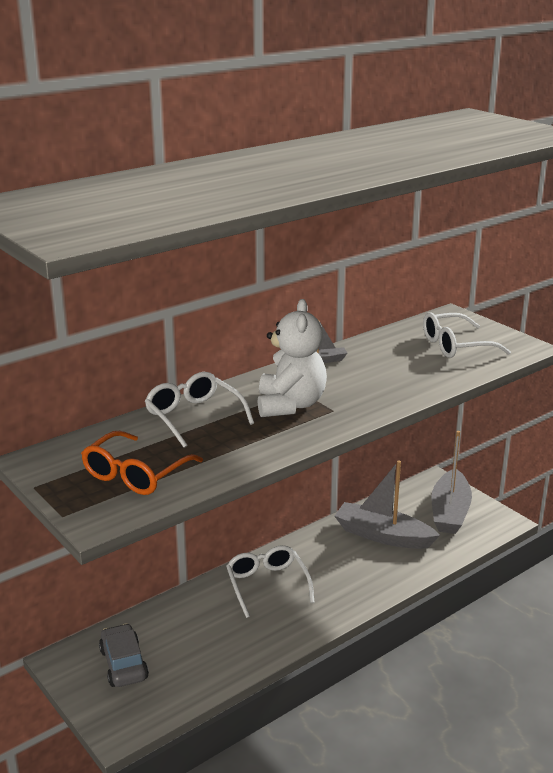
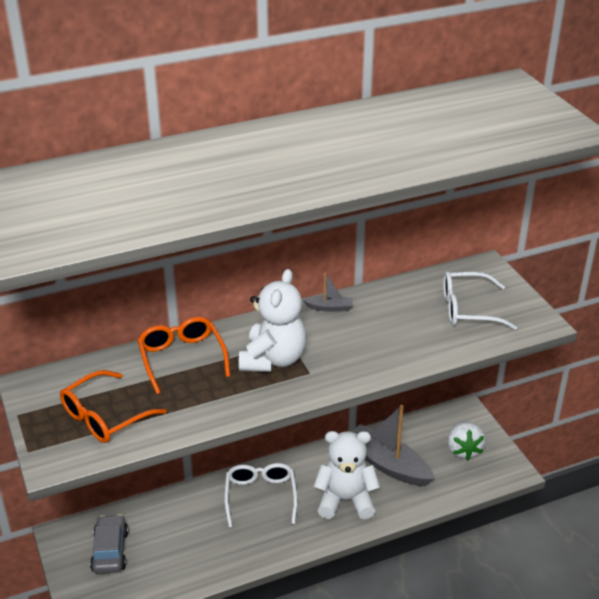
camera: 15 degrees right, 10 degrees up
white glasses [145,372,254,448] -> orange glasses [138,317,230,394]
grey boat [431,431,472,534] -> white strawberry [447,421,486,460]
none -> white teddy bear [314,431,380,519]

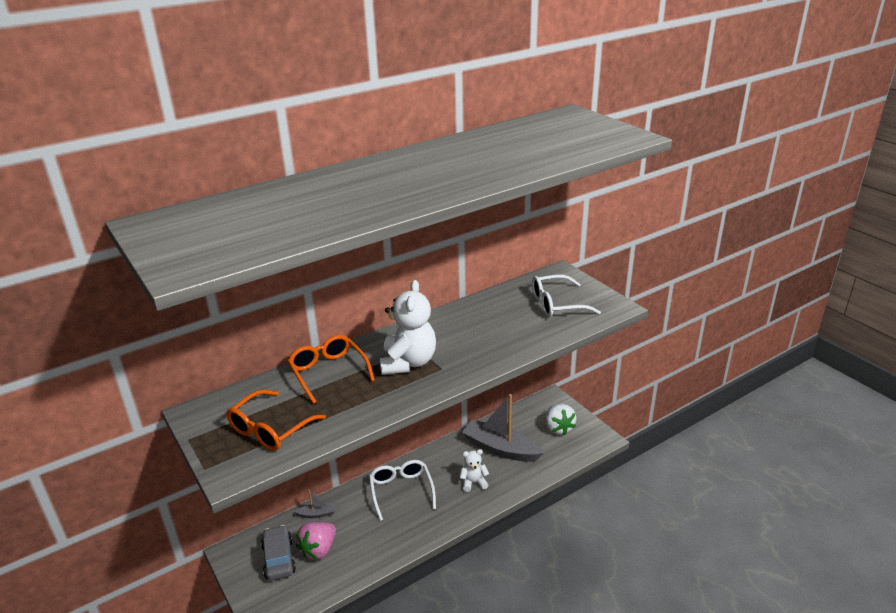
camera: 10 degrees left, 5 degrees down
grey boat [303,273,353,312] -> grey boat moved to [295,489,336,518]
white teddy bear [314,431,380,519] -> white teddy bear [460,449,489,492], size x0.54
none -> pink strawberry [296,522,336,560]

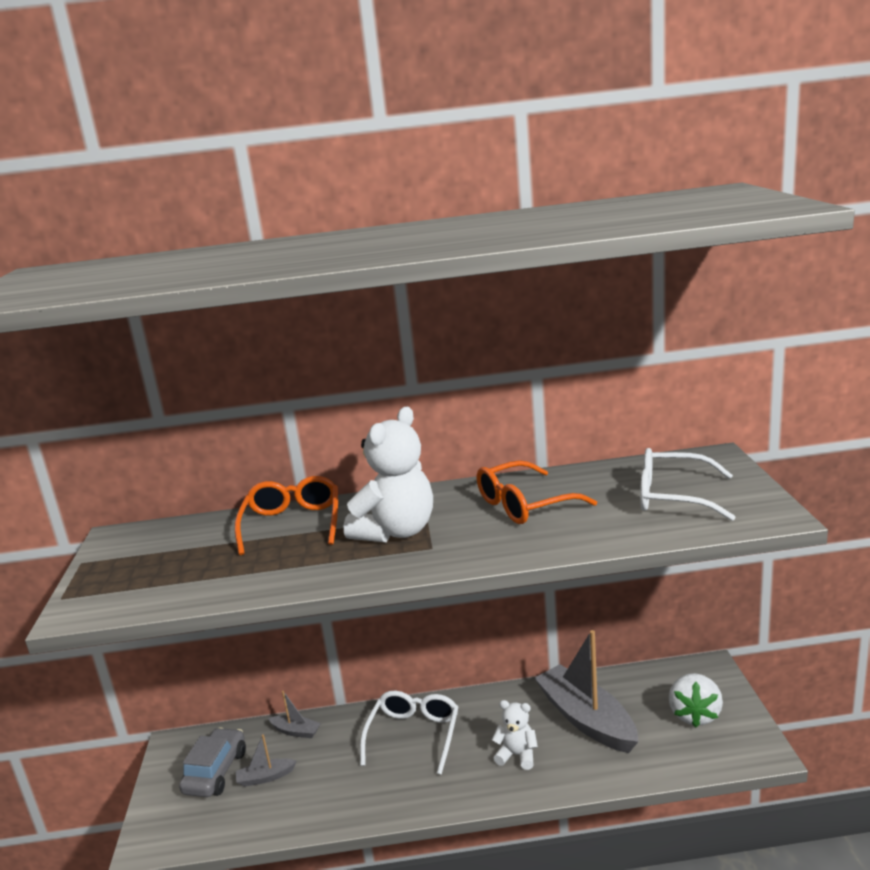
camera: 30 degrees right, 10 degrees down
orange glasses [226,390,326,451] -> orange glasses moved to [477,460,597,524]
pink strawberry [296,522,336,560] -> grey boat [236,734,297,787]

